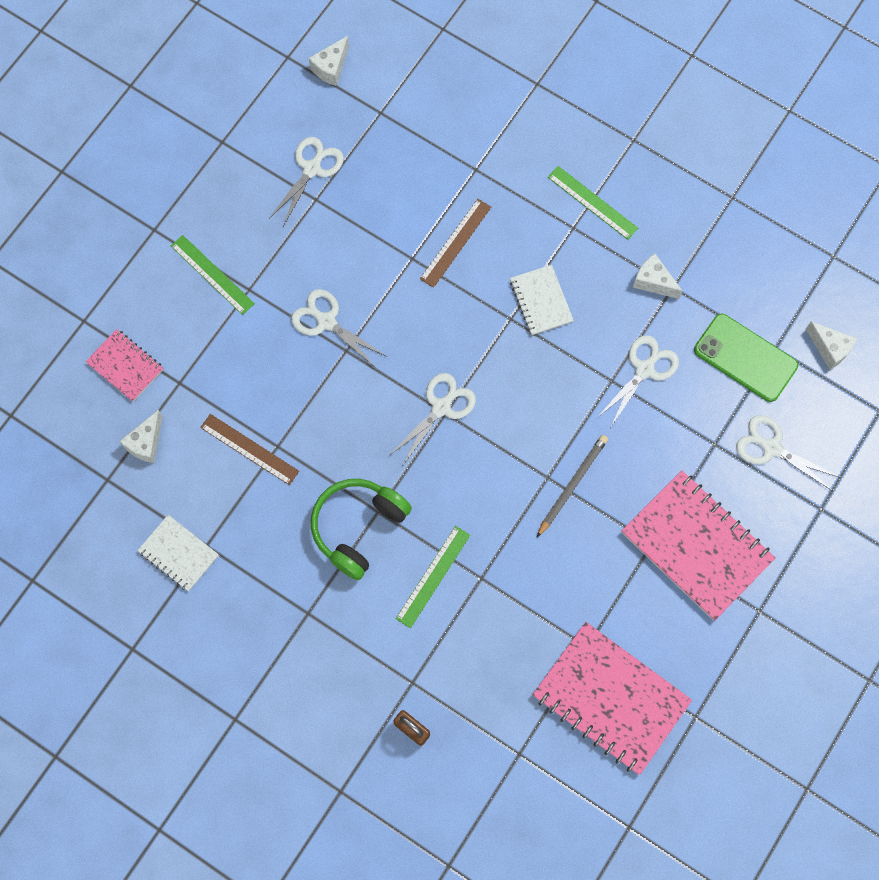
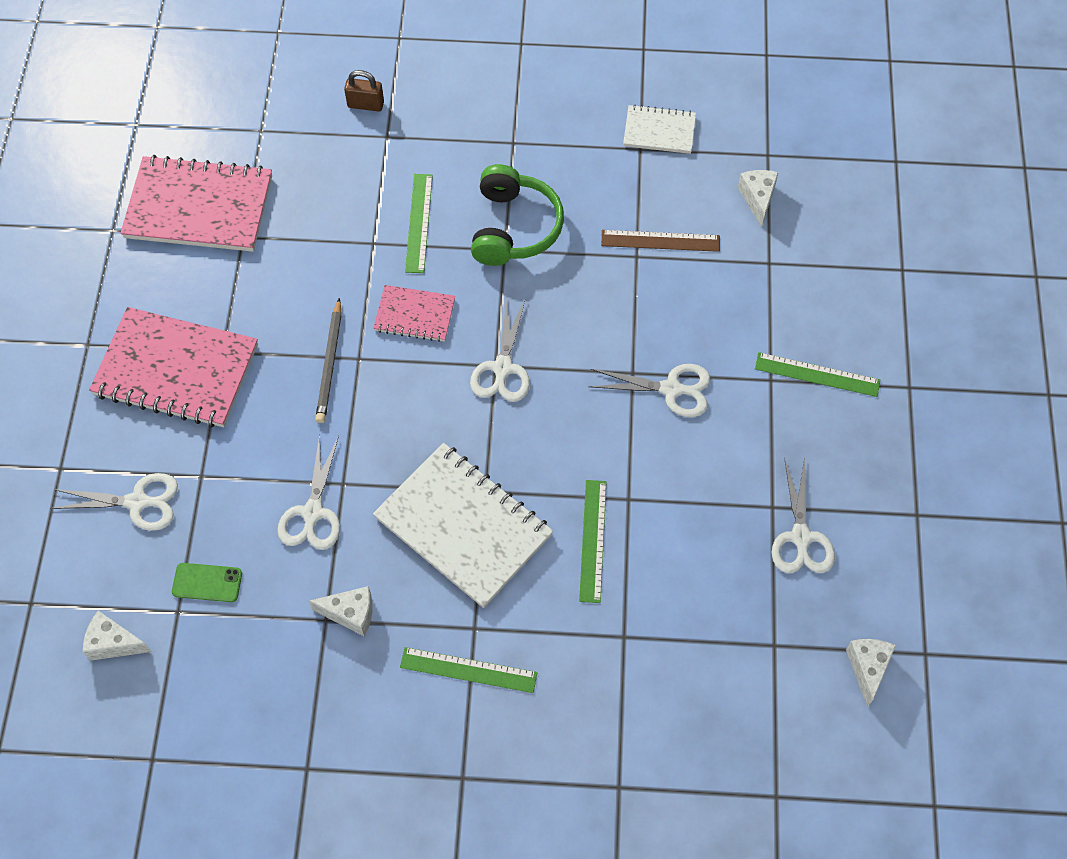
camera: 150 degrees right, 10 degrees down
pink notebook [85,329,164,402] -> pink notebook moved to [373,285,455,342]
brown ruler [420,199,491,288] -> green ruler [579,480,606,603]
white notebook [510,265,574,335] -> white notebook [373,443,553,608], size x1.90
green phone [694,314,798,402] -> green phone [172,563,242,602], size x0.55

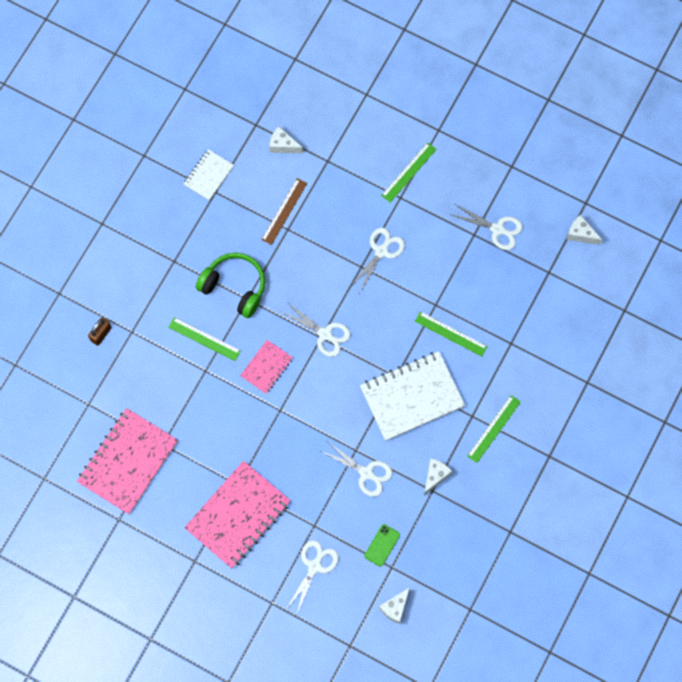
camera: 65 degrees left, 10 degrees up
grey pencil [315,298,342,423] -> none

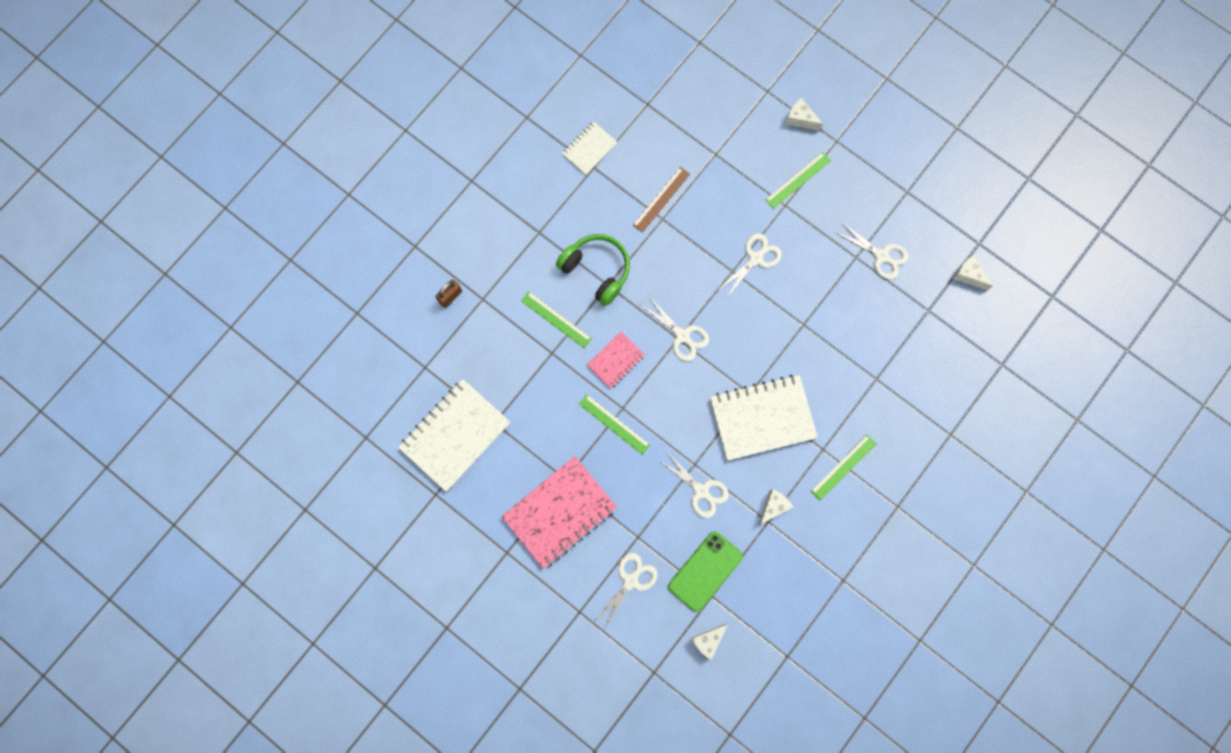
camera: 10 degrees right, 5 degrees up
pink notebook [77,408,178,514] -> white notebook [398,379,510,492]
white cheese [269,126,303,153] -> white cheese moved to [786,98,823,131]
green phone [364,524,400,567] -> green phone [668,531,743,612], size x1.80
green ruler [415,311,488,357] -> green ruler moved to [579,394,650,455]

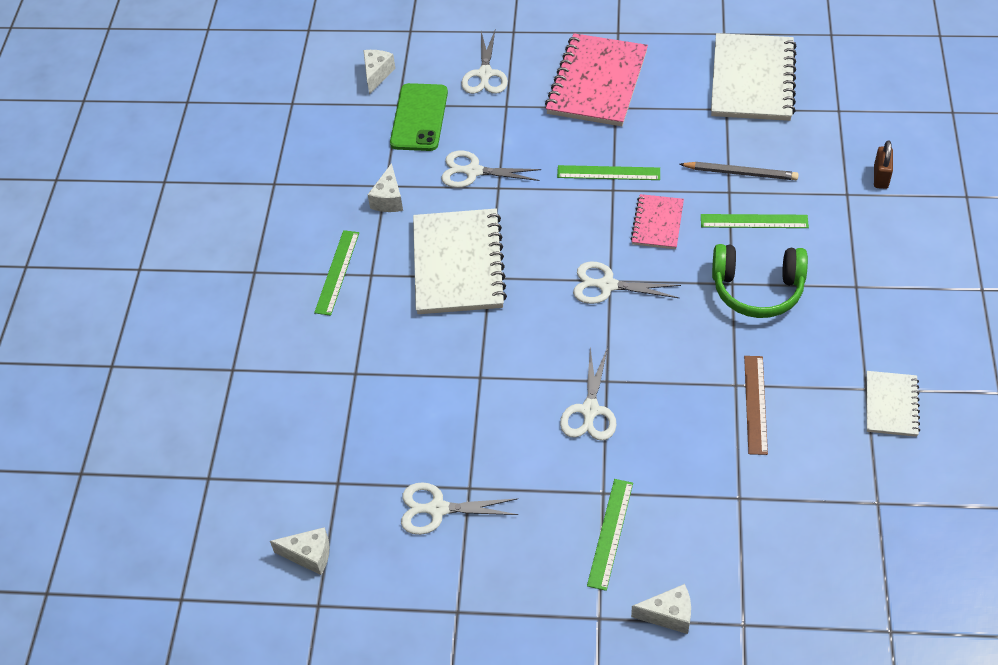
camera: 150 degrees right, 25 degrees down
white notebook [710,375,818,461] -> white notebook turned 45 degrees counterclockwise [413,209,507,314]
none -> grey pencil [680,162,799,180]

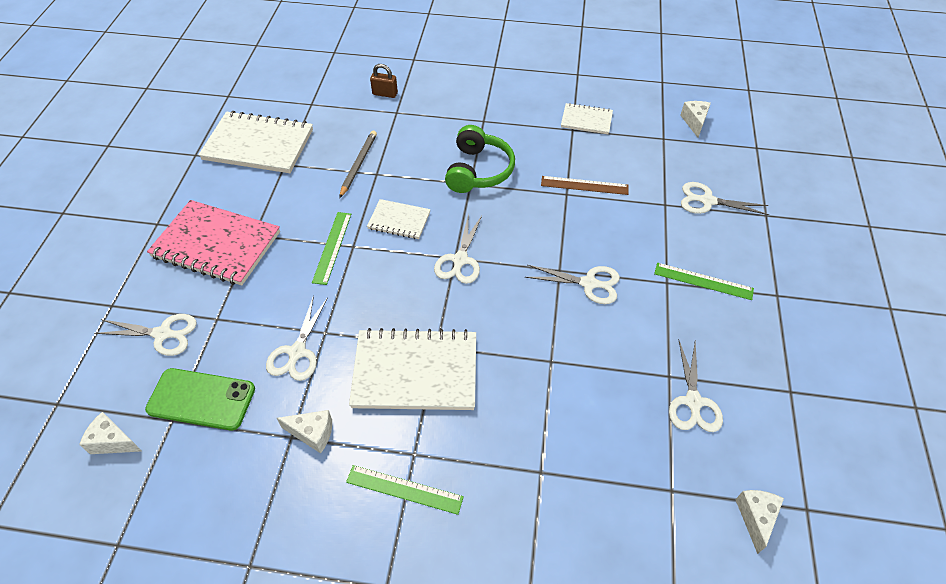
camera: 90 degrees left, 0 degrees up
pink notebook [630,194,684,249] -> white notebook [367,199,430,239]
white cheese [631,584,691,634] -> white cheese moved to [680,101,711,138]
green ruler [701,214,809,228] -> none
none -> white scissors [681,182,769,215]

